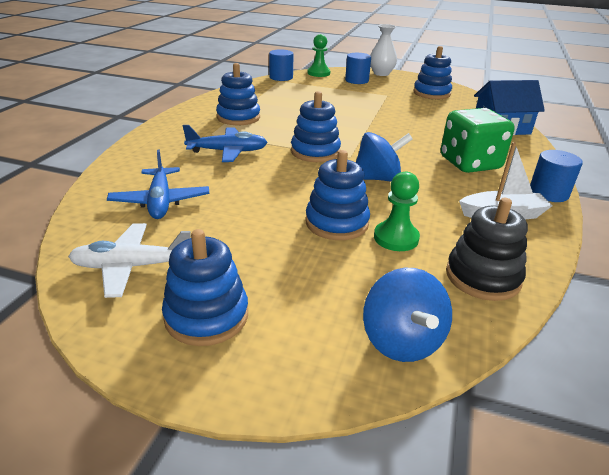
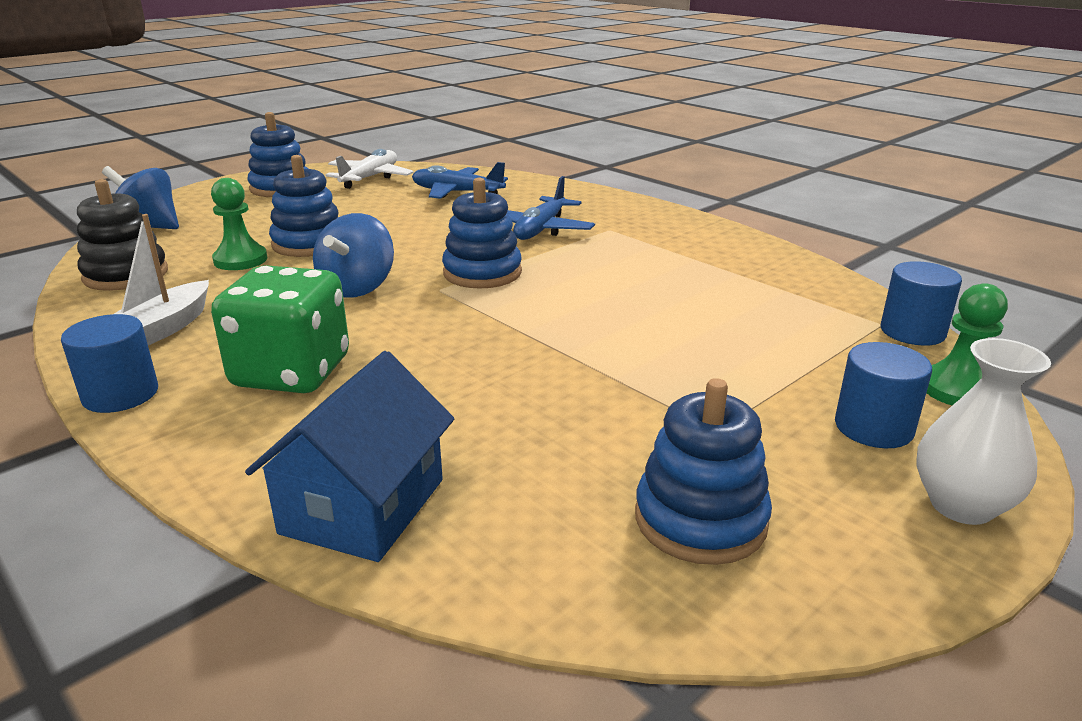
camera: 120 degrees right, 5 degrees down
blue stacking toy [216,63,260,125] -> none

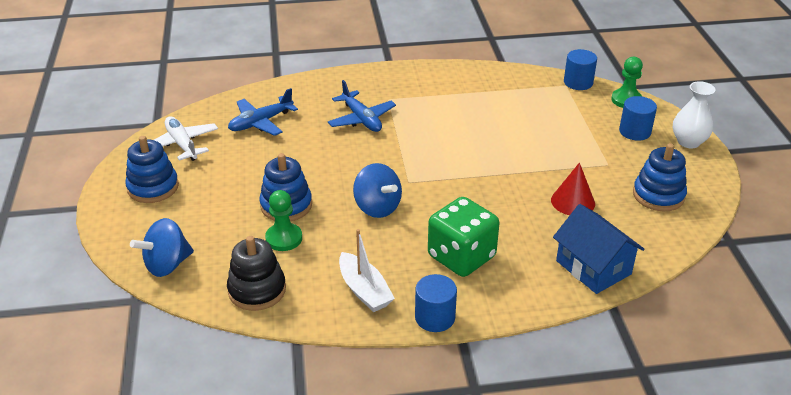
camera: 55 degrees left, 10 degrees up
blue stacking toy [442,178,522,288] -> none
none -> red cone [551,162,595,215]

